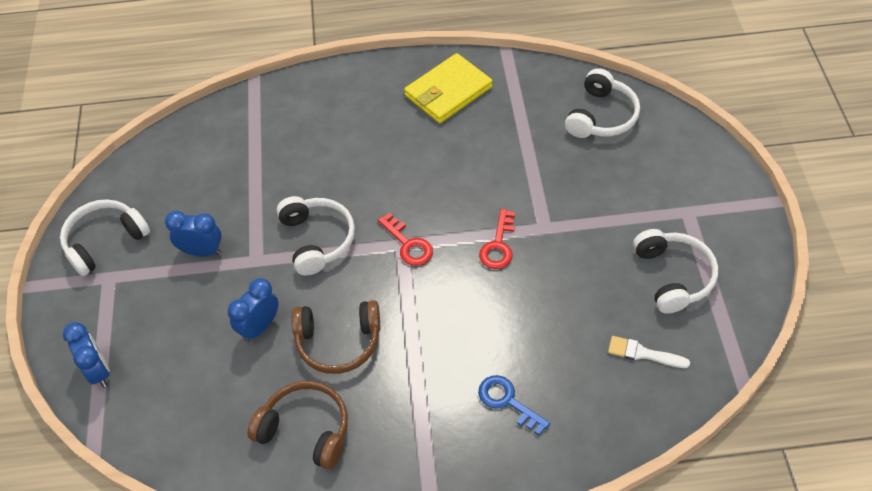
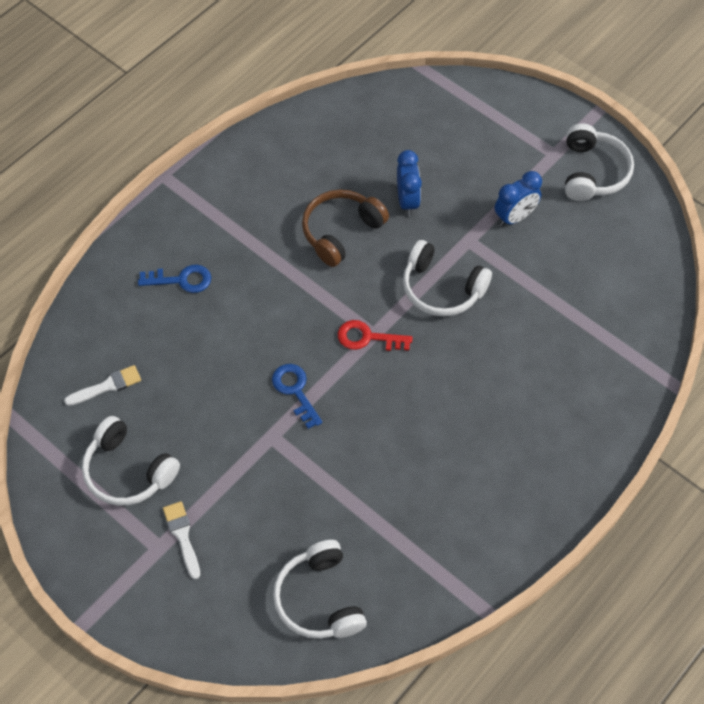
camera: 135 degrees right, 5 degrees up
blue clock [63,322,110,387] -> none
brown headphones [248,381,348,469] -> none
yellow wallet [404,53,493,123] -> none
red key [479,209,515,269] -> blue key [272,364,323,429]
none -> white brush [163,501,200,579]

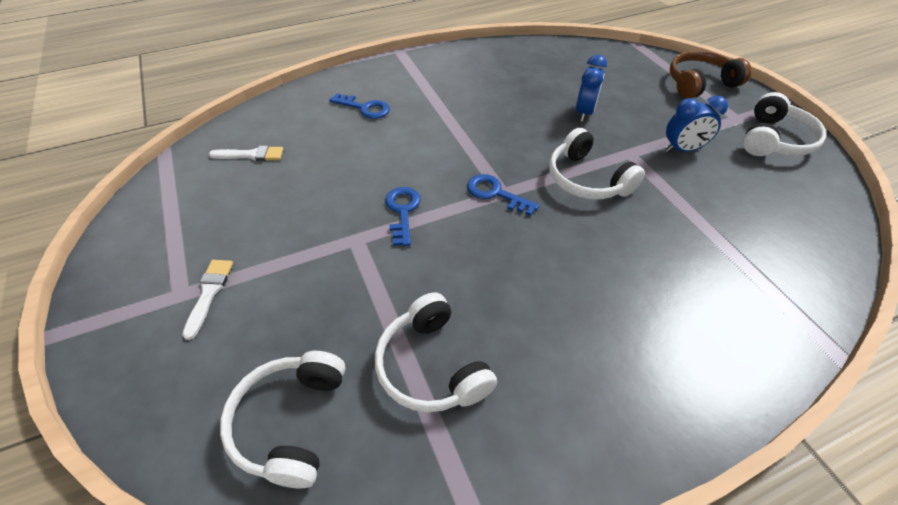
camera: 25 degrees right, 10 degrees down
white headphones [82,416,180,506] -> white headphones moved to [375,292,497,412]
brown headphones [302,190,389,267] -> brown headphones moved to [670,51,752,99]
red key [338,320,413,351] -> blue key [467,174,539,216]

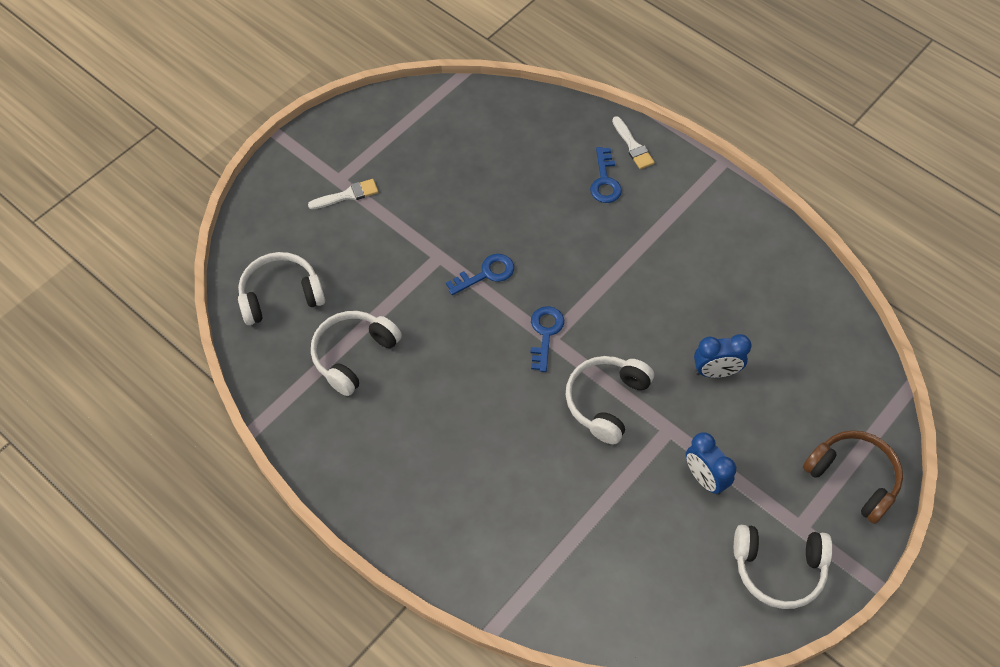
camera: 65 degrees right, 10 degrees up
white brush [209,146,284,161] -> white brush moved to [612,116,655,169]

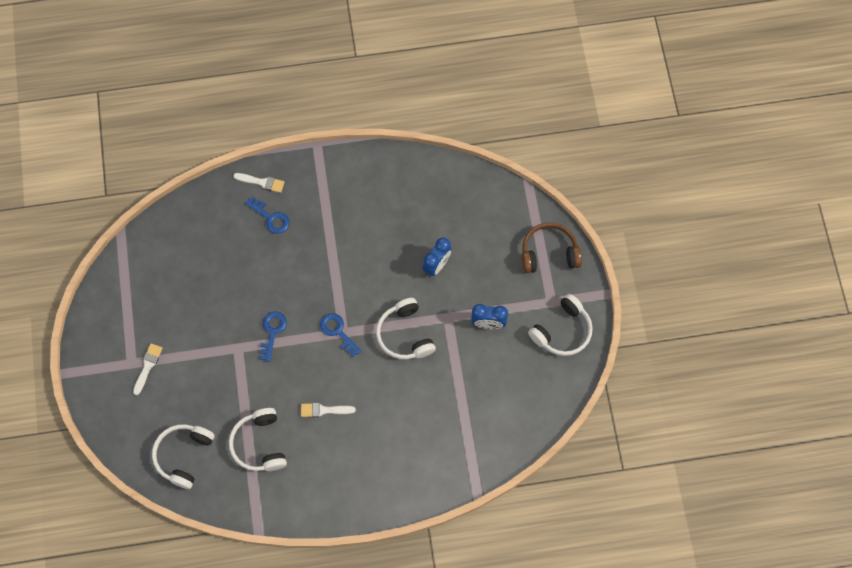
camera: 50 degrees left, 10 degrees up
none -> white brush [301,403,356,417]

